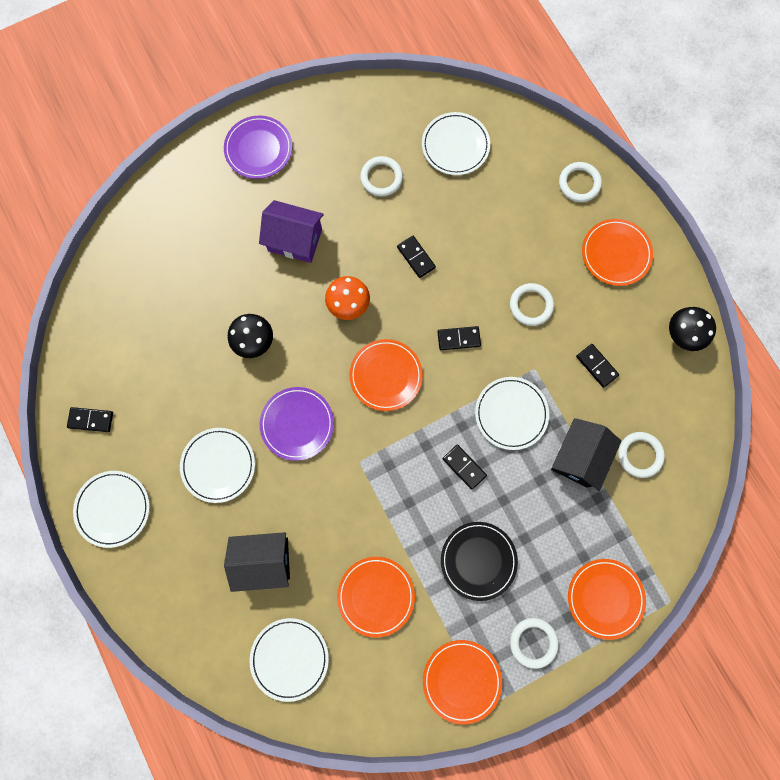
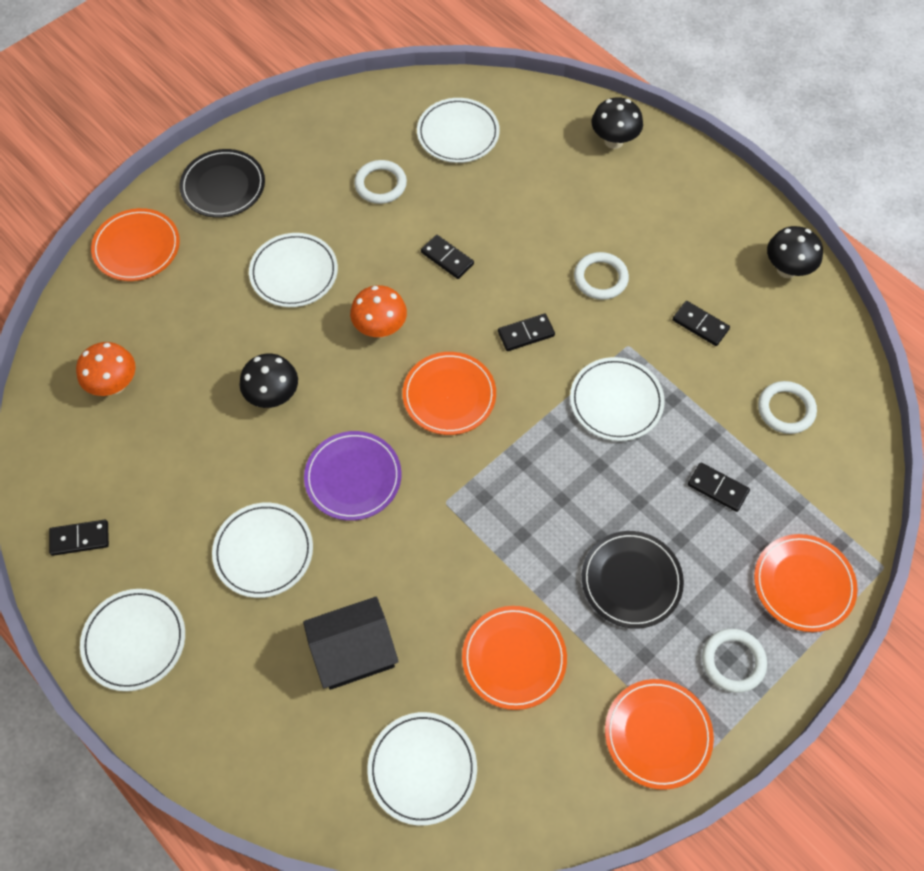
camera: 15 degrees left, 15 degrees down
purple plate [224,116,292,179] -> black plate [179,149,265,218]
purple house [259,200,324,263] -> white plate [249,233,338,307]
black domino [442,445,487,490] -> black domino moved to [688,463,750,512]
black house [551,418,622,491] -> none
white ring [559,162,602,202] -> black mushroom [592,97,643,149]
orange plate [582,219,653,286] -> orange plate moved to [91,208,180,281]
none -> orange mushroom [76,342,136,396]

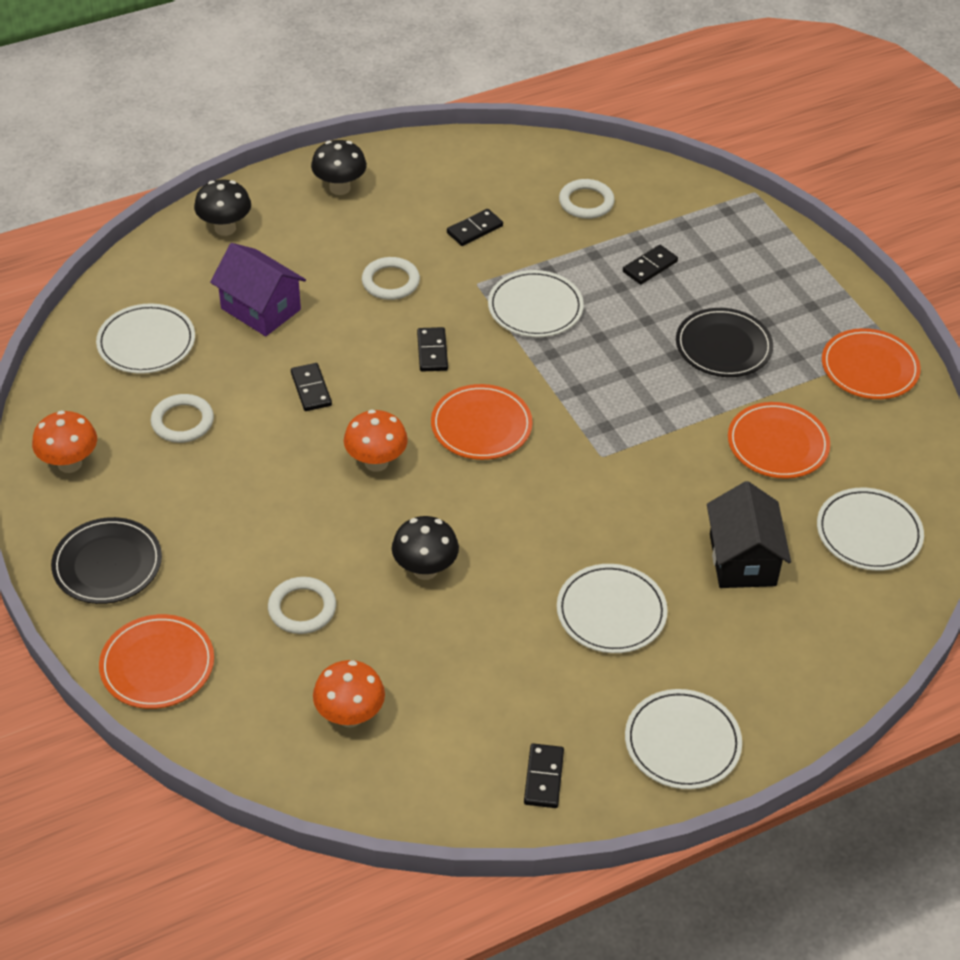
camera: 75 degrees left, 15 degrees down
white plate [249,233,338,307] -> none
purple plate [304,431,401,521] -> none
black domino [421,235,474,279] -> black domino turned 75 degrees counterclockwise [291,363,332,411]
white ring [702,629,767,693] -> white ring moved to [268,577,336,634]
orange plate [754,534,858,632] -> none
black mushroom [767,226,823,278] -> black mushroom moved to [311,140,367,195]
none -> orange mushroom [32,411,97,473]
none -> purple house [210,243,306,336]

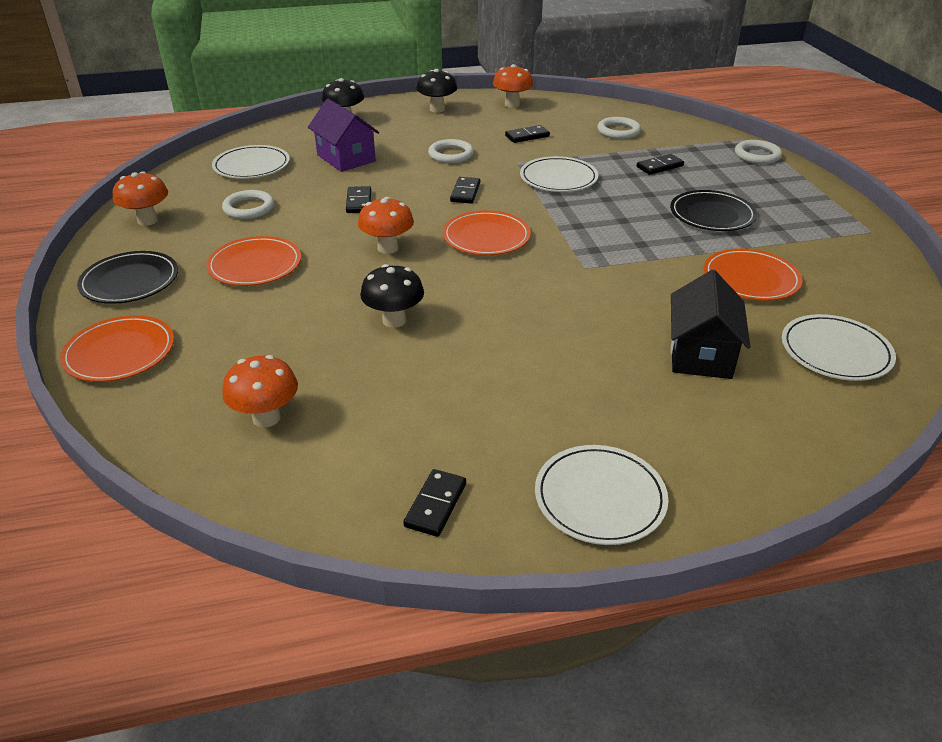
camera: 15 degrees right, 10 degrees down
white ring [268,577,336,634] -> white ring moved to [735,140,782,164]
white plate [557,564,668,653] -> none
orange plate [822,328,921,399] -> orange plate moved to [206,236,301,286]
none -> orange mushroom [493,64,533,108]

